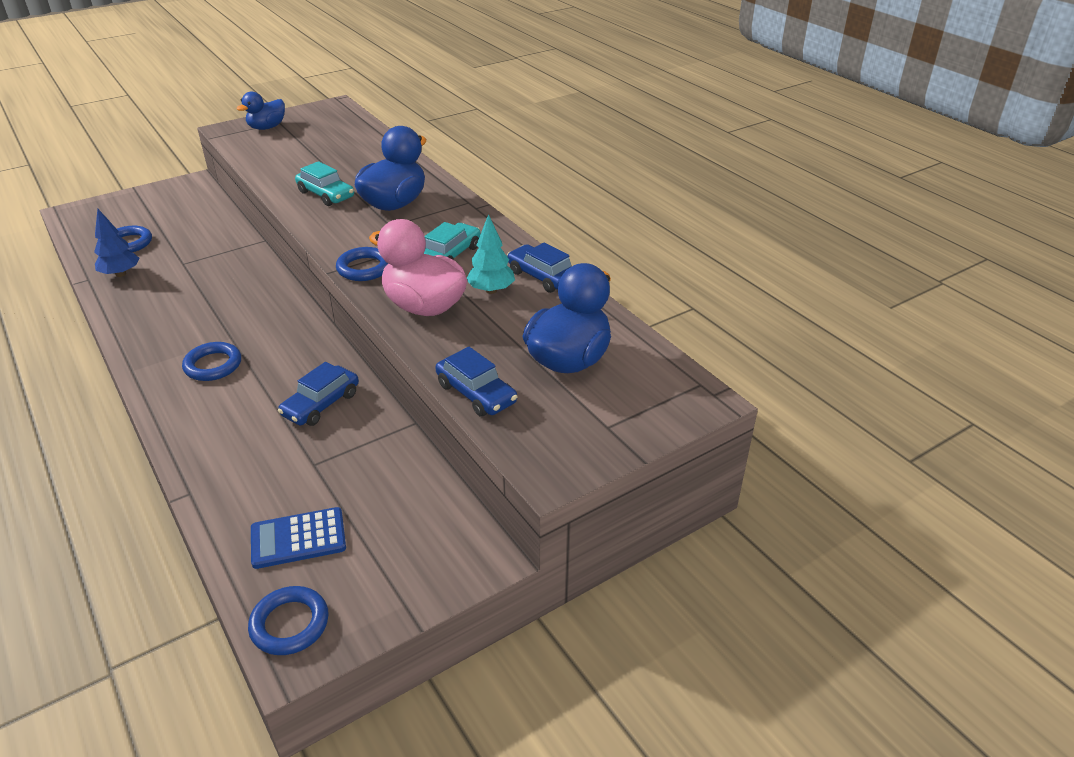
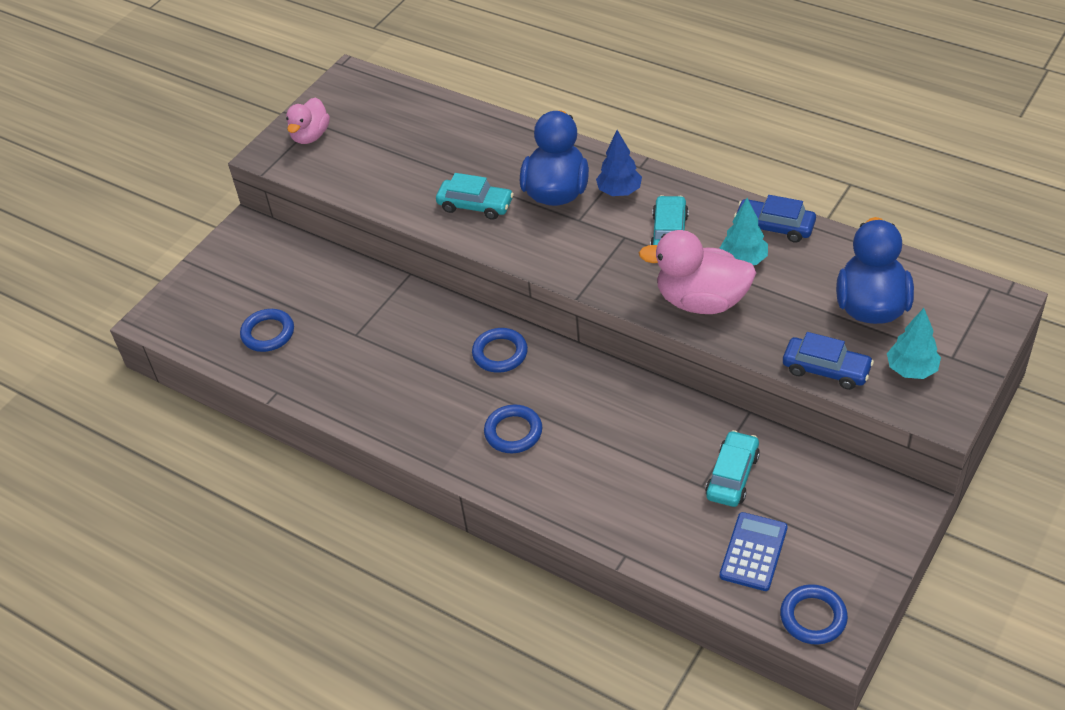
camera: 20 degrees left, 10 degrees up
blue tree [94,209,139,277] -> blue tree moved to [596,130,642,196]
blue duck [236,91,285,130] -> pink duck [286,97,330,144]
blue calculator [251,507,346,569] -> blue calculator turned 150 degrees clockwise [720,512,788,591]
blue car [278,362,359,426] -> none
blue ring [336,247,389,281] -> blue ring moved to [472,328,528,373]
none -> turquoise car [705,430,760,507]
none -> turquoise tree [887,308,941,379]

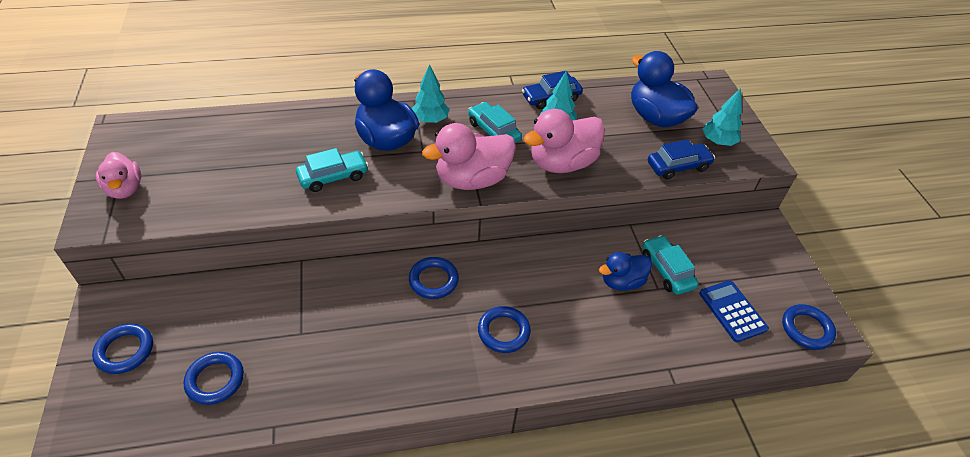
camera: 50 degrees left, 0 degrees up
blue tree [596,130,642,196] -> turquoise tree [411,64,449,123]
none -> blue ring [92,324,153,374]
none -> pink duck [422,123,516,190]
none -> blue duck [599,252,652,290]

